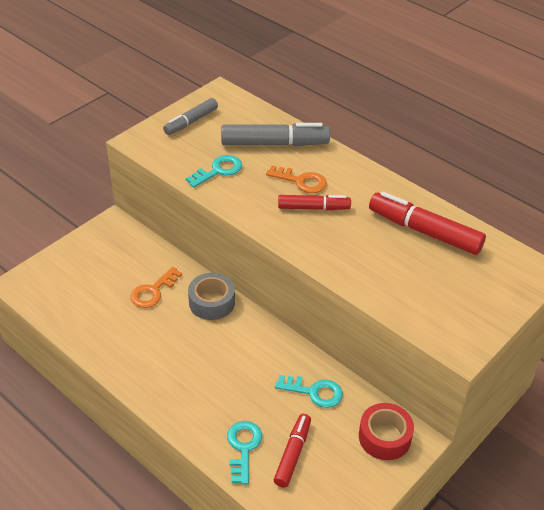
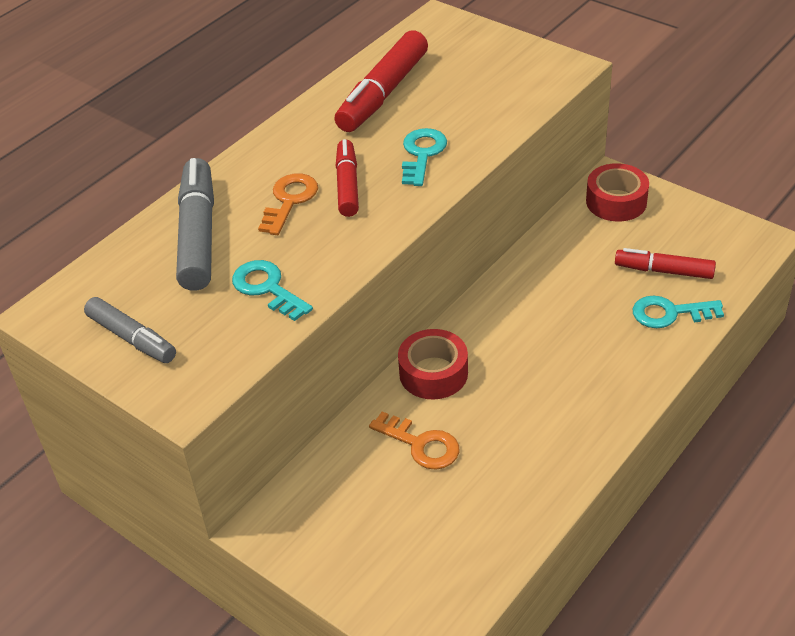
camera: 90 degrees left, 0 degrees up
grey tape [188,273,235,320] -> red tape [398,329,468,400]
turquoise key [275,375,343,408] -> turquoise key moved to [402,128,447,186]

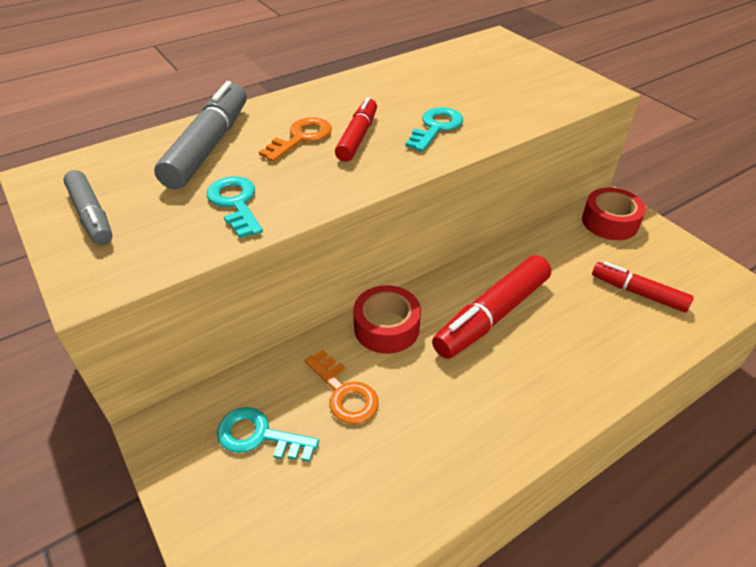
camera: 15 degrees right, 0 degrees up
red marker [335,30,428,132] -> red marker moved to [432,255,551,359]
turquoise key [633,295,724,328] -> turquoise key moved to [217,407,319,462]

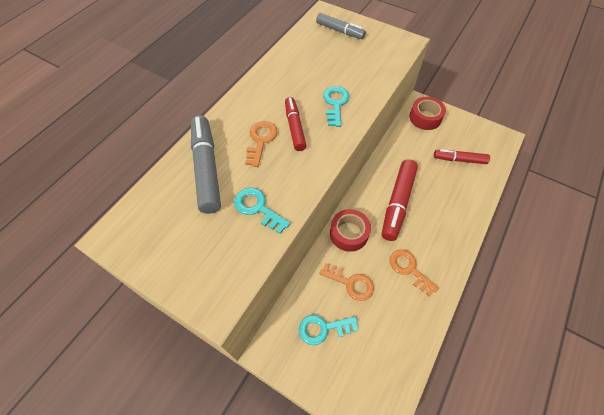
camera: 25 degrees left, 15 degrees up
grey marker [64,170,112,245] -> grey marker moved to [316,13,366,39]
none -> orange key [389,249,439,297]

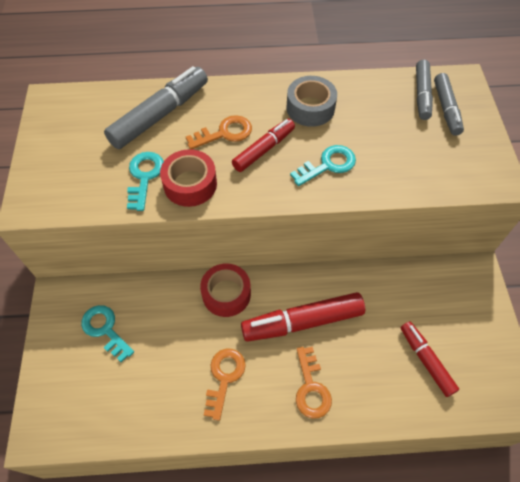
camera: 55 degrees right, 0 degrees up
orange key [319,263,374,301] -> orange key moved to [296,346,332,419]
red tape [409,97,446,130] -> red tape moved to [160,149,217,207]
none -> grey tape [286,76,337,127]
none -> grey marker [416,59,433,120]

